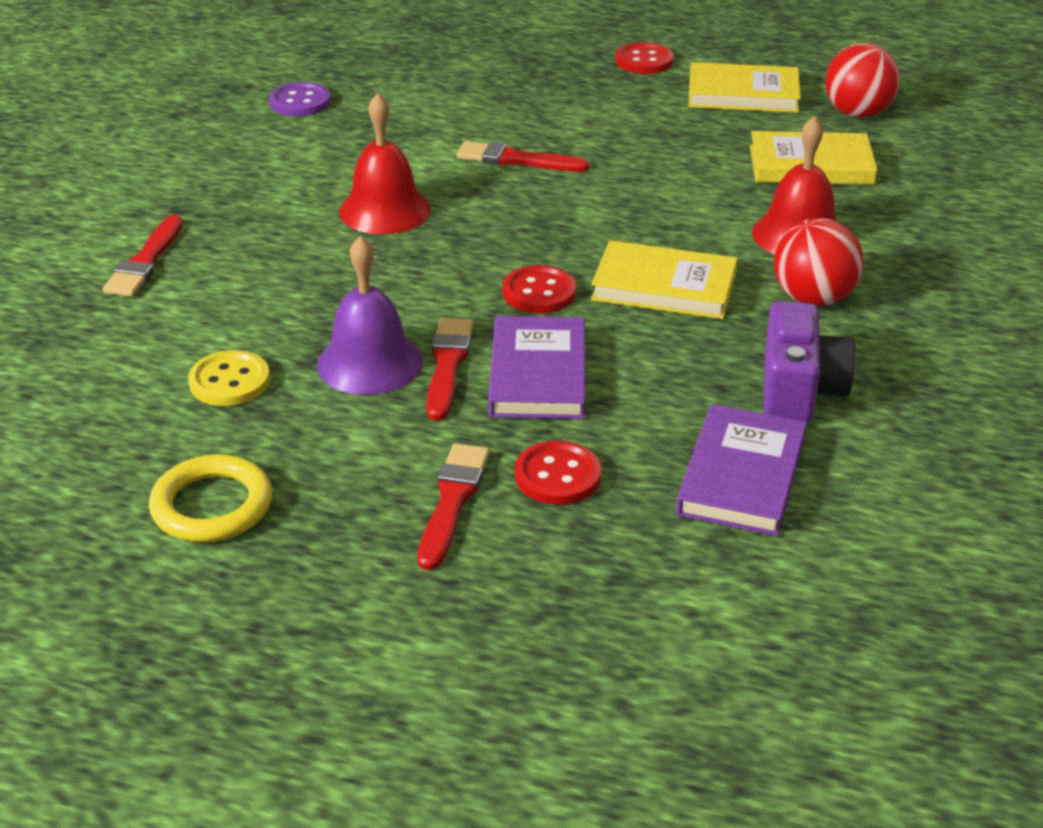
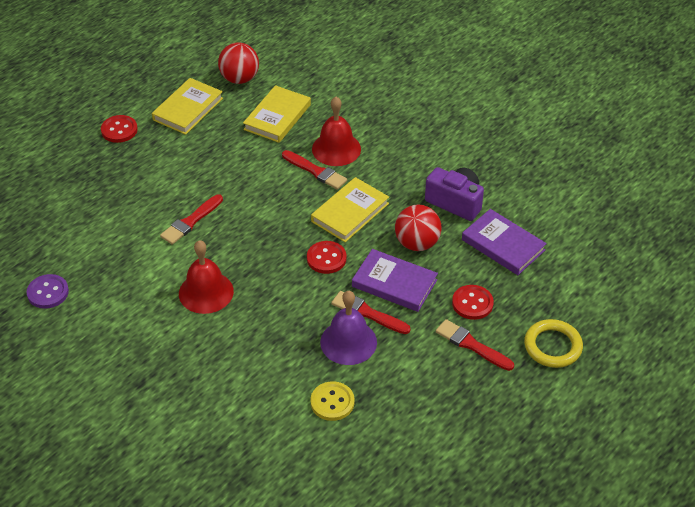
camera: 65 degrees left, 10 degrees up
red brush [103,215,183,297] -> red brush moved to [282,150,347,190]
yellow ring [149,454,272,542] -> yellow ring moved to [524,319,583,368]
red ball [774,218,864,307] -> red ball moved to [395,204,442,251]

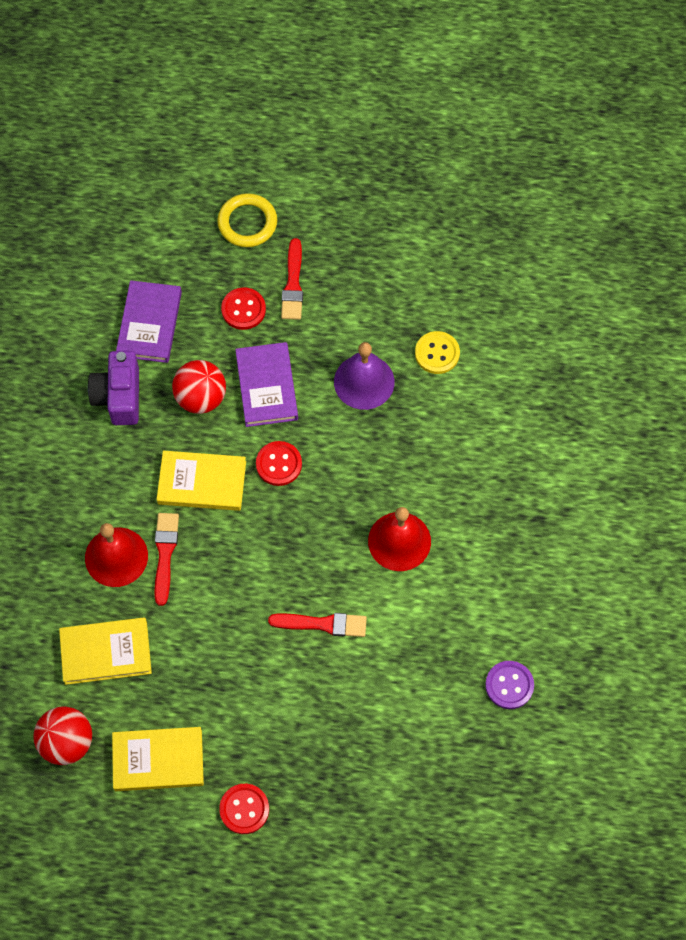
camera: 125 degrees left, 20 degrees up
red brush [331,291,410,334] -> none

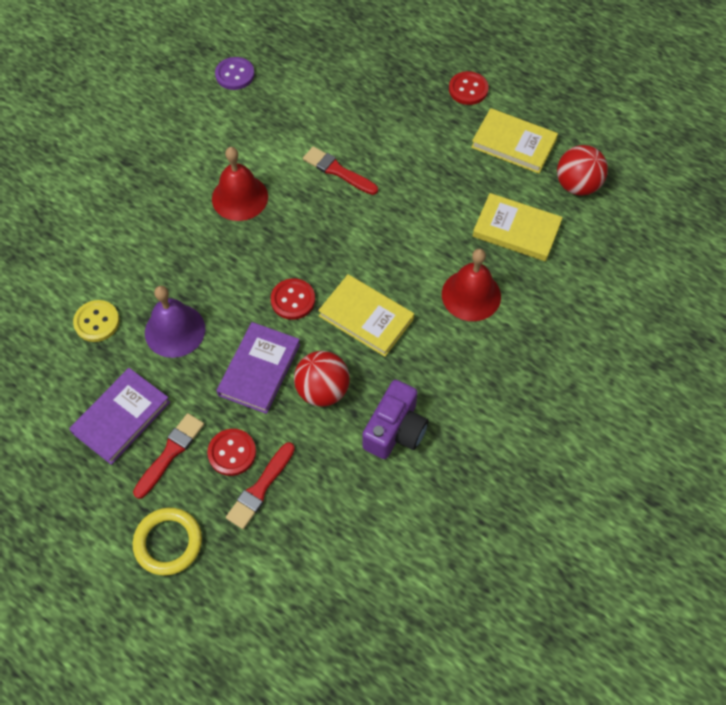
camera: 150 degrees left, 5 degrees down
purple book [116,280,182,363] -> purple book moved to [69,368,170,465]
red brush [155,513,179,606] -> red brush moved to [226,442,295,529]

